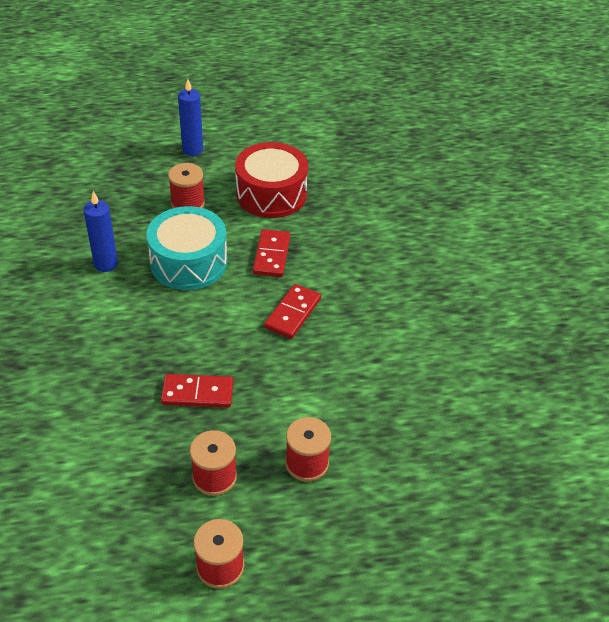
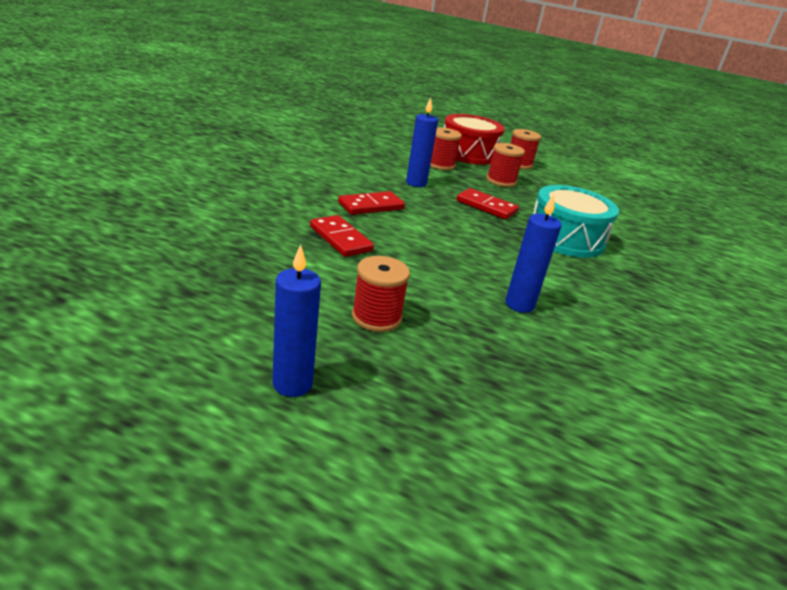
camera: 150 degrees left, 15 degrees down
turquoise drum [146,206,227,290] -> turquoise drum moved to [533,185,619,258]
red drum [235,142,308,218] -> red drum moved to [444,114,505,165]
red domino [253,229,290,277] -> red domino turned 75 degrees counterclockwise [310,215,374,257]
none -> blue candle [406,98,438,187]

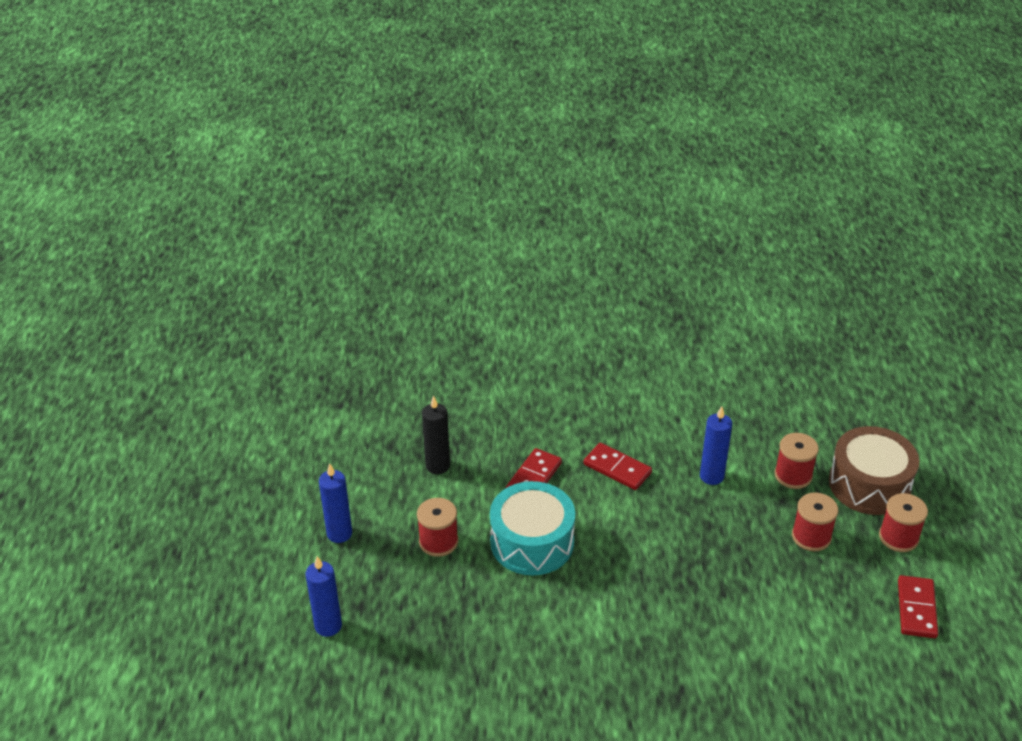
camera: 70 degrees right, 10 degrees up
red drum [444,114,505,165] -> brown drum [829,426,919,515]
red domino [456,188,519,219] -> red domino moved to [898,575,938,638]
blue candle [505,194,562,313] -> blue candle moved to [305,556,342,637]
turquoise drum [533,185,619,258] -> turquoise drum moved to [490,481,575,575]
none -> black candle [422,395,450,474]

